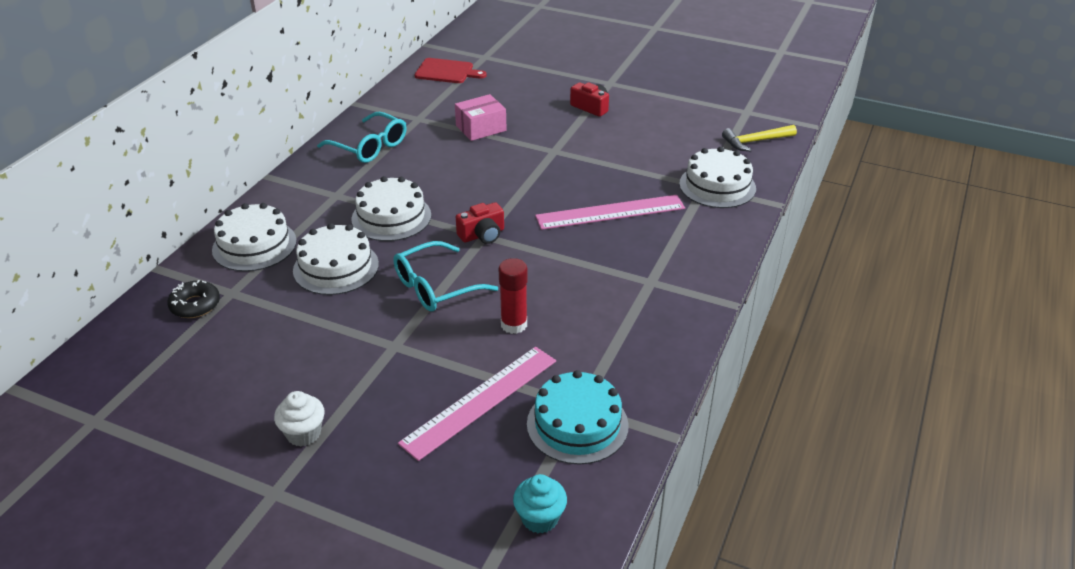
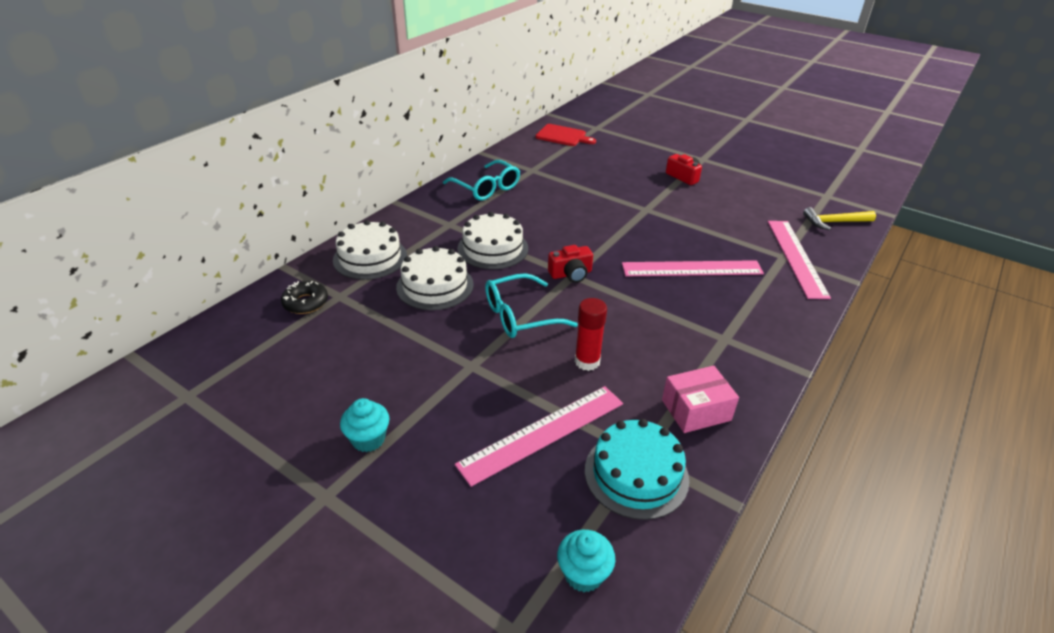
camera: 10 degrees right, 0 degrees up
white cupcake [274,391,325,447] -> turquoise cupcake [340,398,390,452]
pink box [455,94,507,141] -> pink box moved to [662,366,739,433]
white cake [679,147,756,208] -> pink ruler [768,221,831,299]

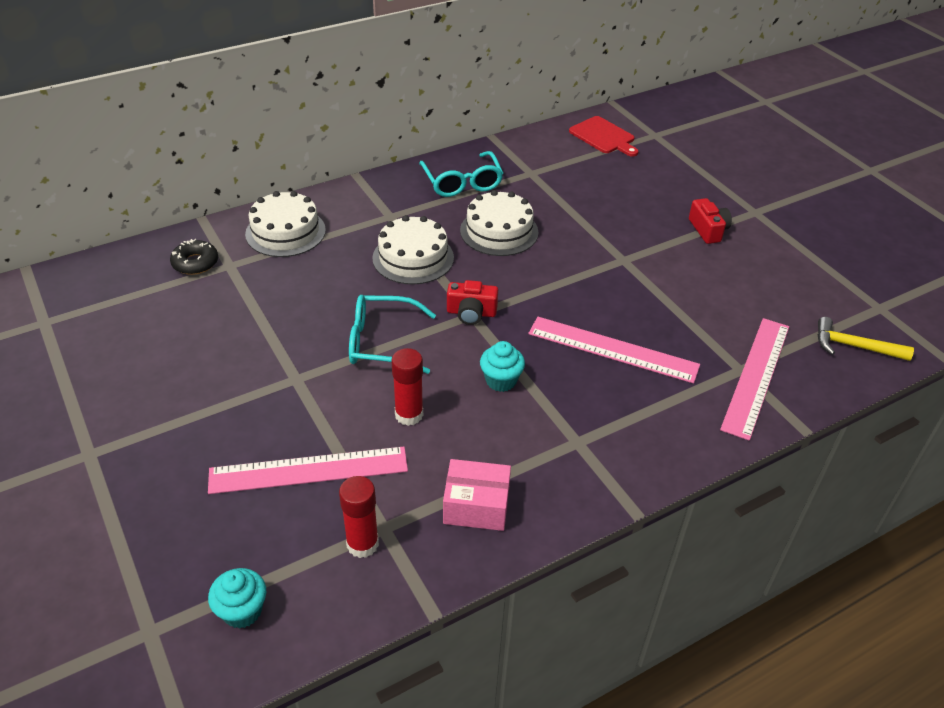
camera: 25 degrees right, 5 degrees up
turquoise cupcake [340,398,390,452] -> turquoise cupcake moved to [480,341,525,392]
white cake [396,246,474,310] -> white cake moved to [460,190,539,256]
turquoise cake [585,419,689,520] -> red glue stick [339,476,379,558]

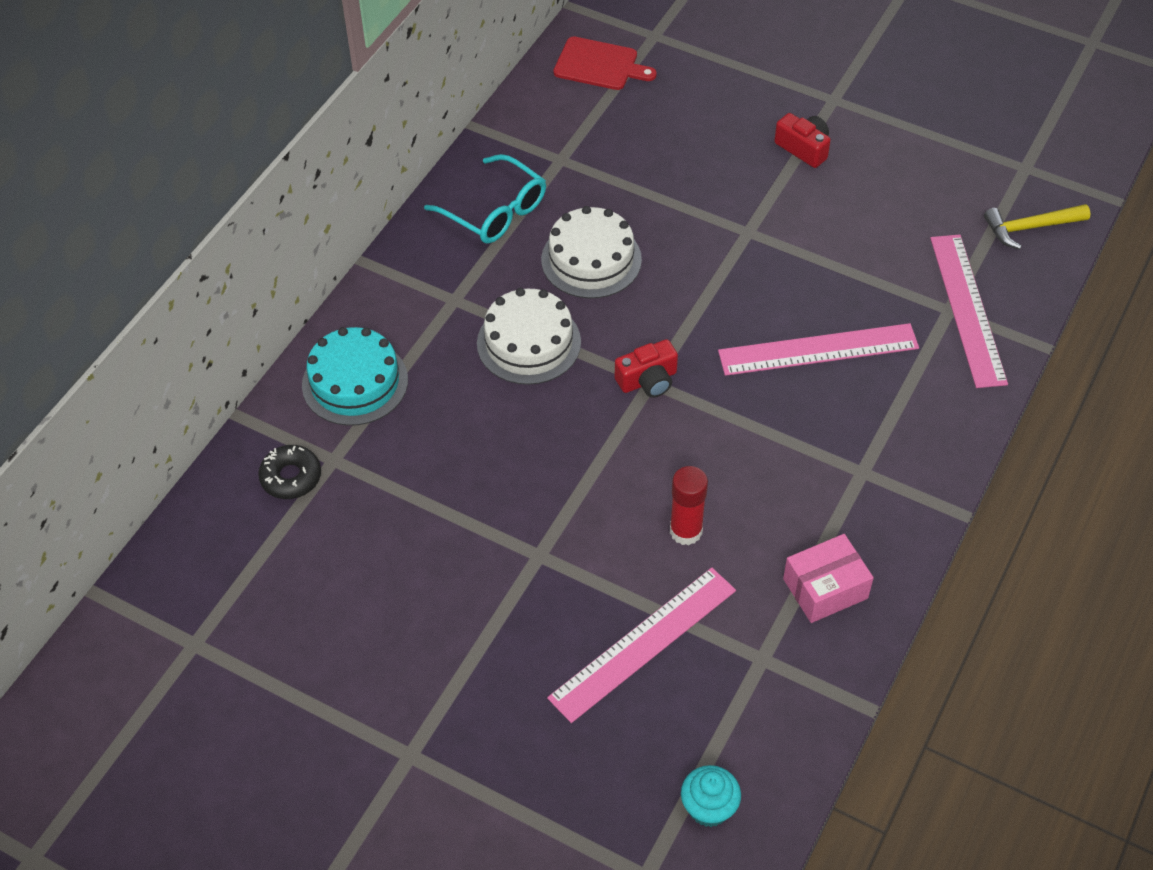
camera: 30 degrees left, 10 degrees up
white cake [245,191,326,257] -> turquoise cake [302,327,408,426]
red glue stick [339,476,379,558] -> none
turquoise glasses [349,295,436,374] -> none
turquoise cupcake [480,341,525,392] -> none

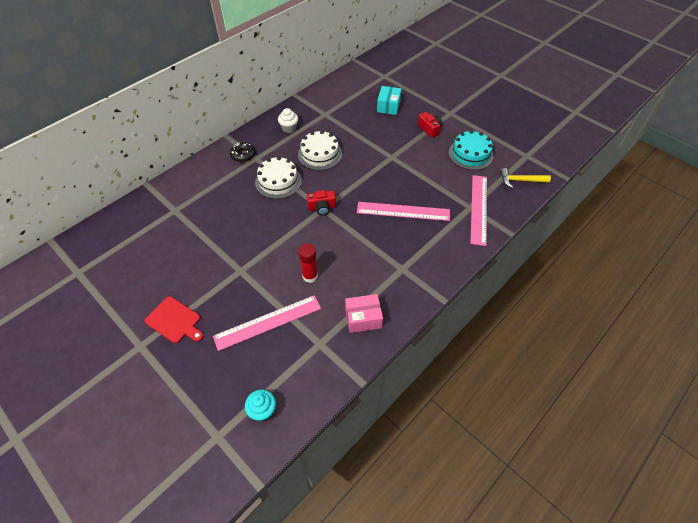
camera: 15 degrees right, 0 degrees up
black donut [258,445,321,499] -> black donut moved to [230,142,255,162]
turquoise cake [302,327,408,426] -> turquoise cake moved to [449,130,493,170]
turquoise glasses [424,154,546,243] -> white cupcake [278,108,298,133]
red cutting board [554,37,657,90] -> red cutting board moved to [145,296,204,343]
none -> turquoise box [377,86,402,115]

